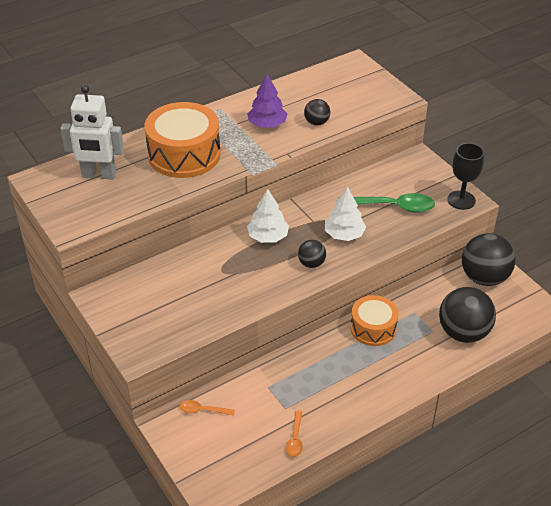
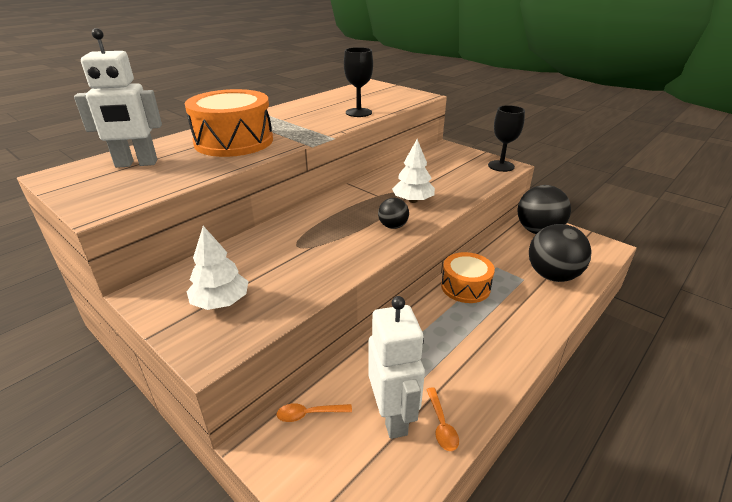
camera: 15 degrees left, 10 degrees down
purple tree [247,74,287,128] -> none
white tree [247,189,289,243] -> white tree moved to [187,226,248,310]
black ball [304,99,330,126] -> black goblet [344,47,373,117]
green spoon [338,193,435,213] -> none
none -> white robot [368,296,425,439]

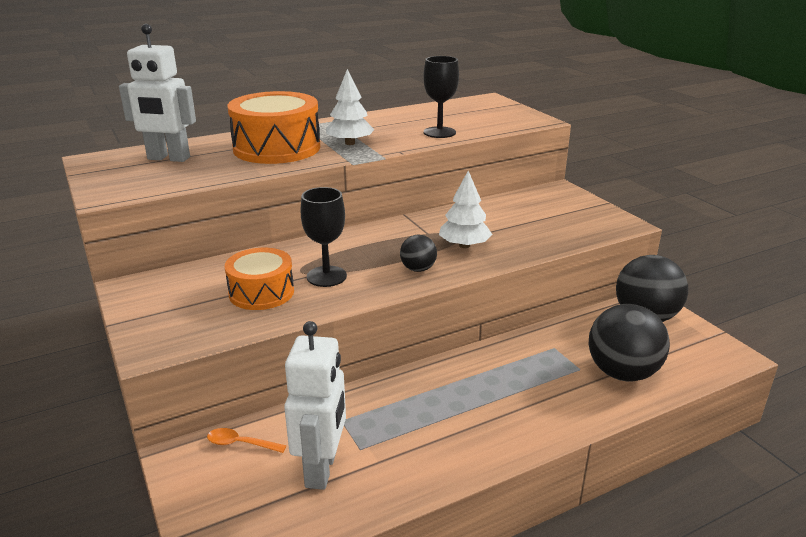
camera: 20 degrees right, 5 degrees down
white tree [187,226,248,310] -> white tree moved to [326,69,375,145]
orange spoon [426,388,459,451] -> none
orange drum [441,252,495,303] -> orange drum moved to [225,248,294,310]
black goblet [488,105,525,172] -> black goblet moved to [300,187,347,287]

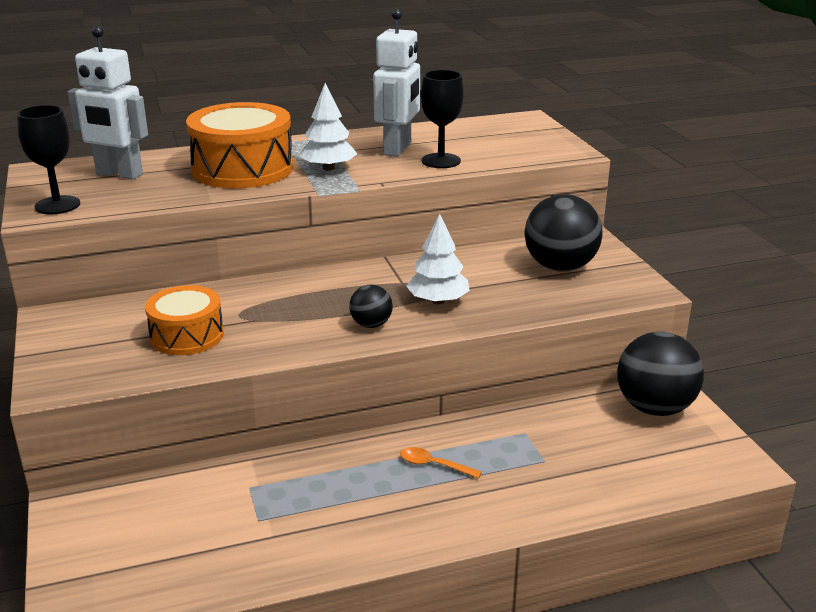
camera: 10 degrees right, 0 degrees up
orange spoon [207,428,286,453] -> orange spoon moved to [400,447,482,479]
white robot [284,321,346,490] -> white robot moved to [373,9,420,157]
black goblet [300,187,347,287] -> black goblet moved to [17,105,80,214]
black ball [589,304,670,381] -> black ball moved to [524,194,603,272]

